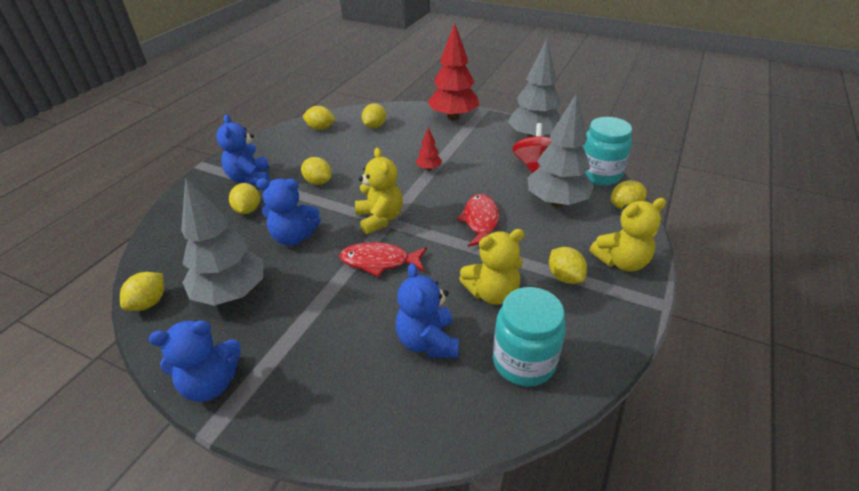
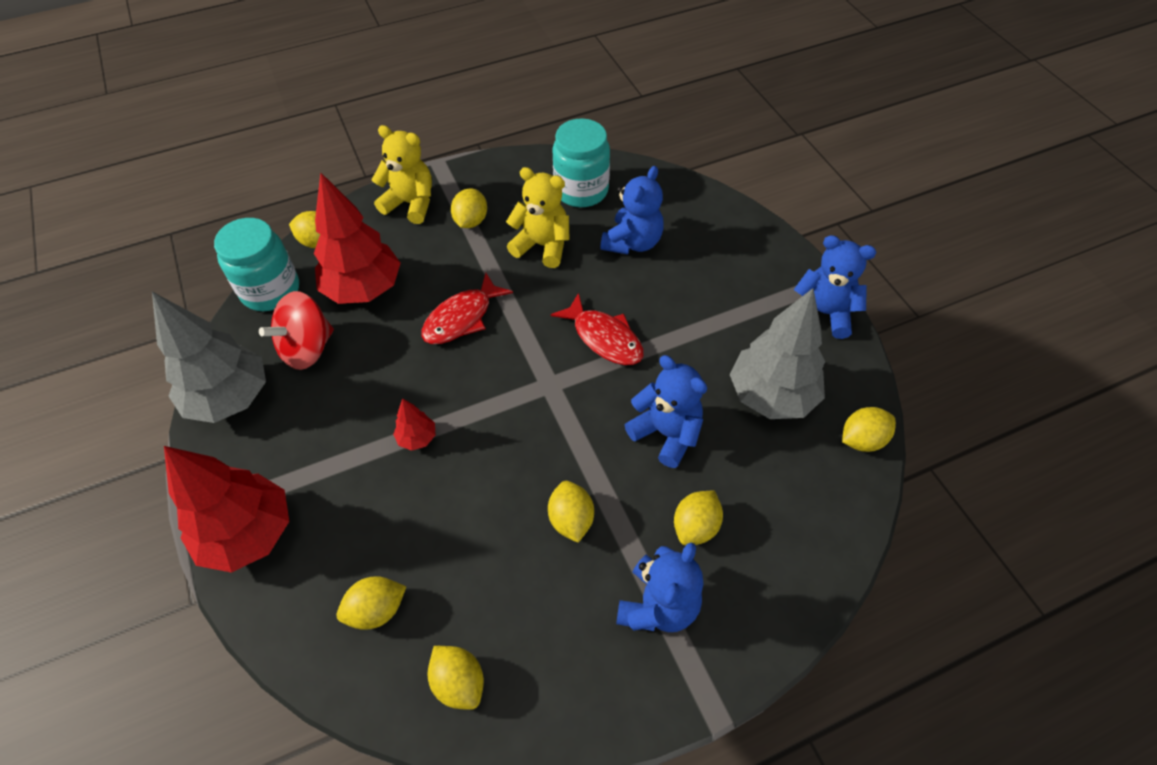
camera: 140 degrees left, 15 degrees up
yellow teddy bear [355,148,403,234] -> none
grey tree [528,93,594,207] -> red tree [314,172,401,304]

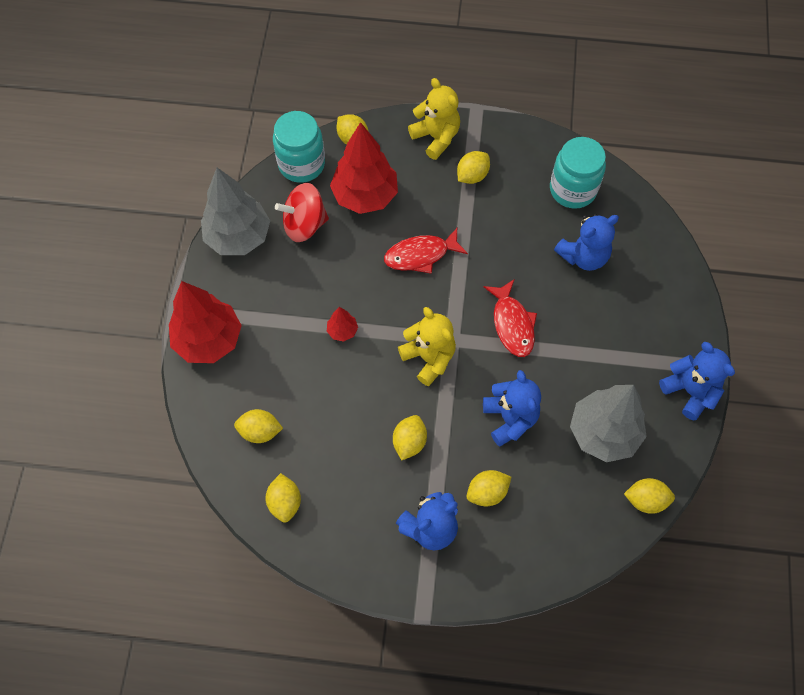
camera: 30 degrees right, 10 degrees up
yellow teddy bear [506,167,570,268] -> yellow teddy bear moved to [398,307,456,386]

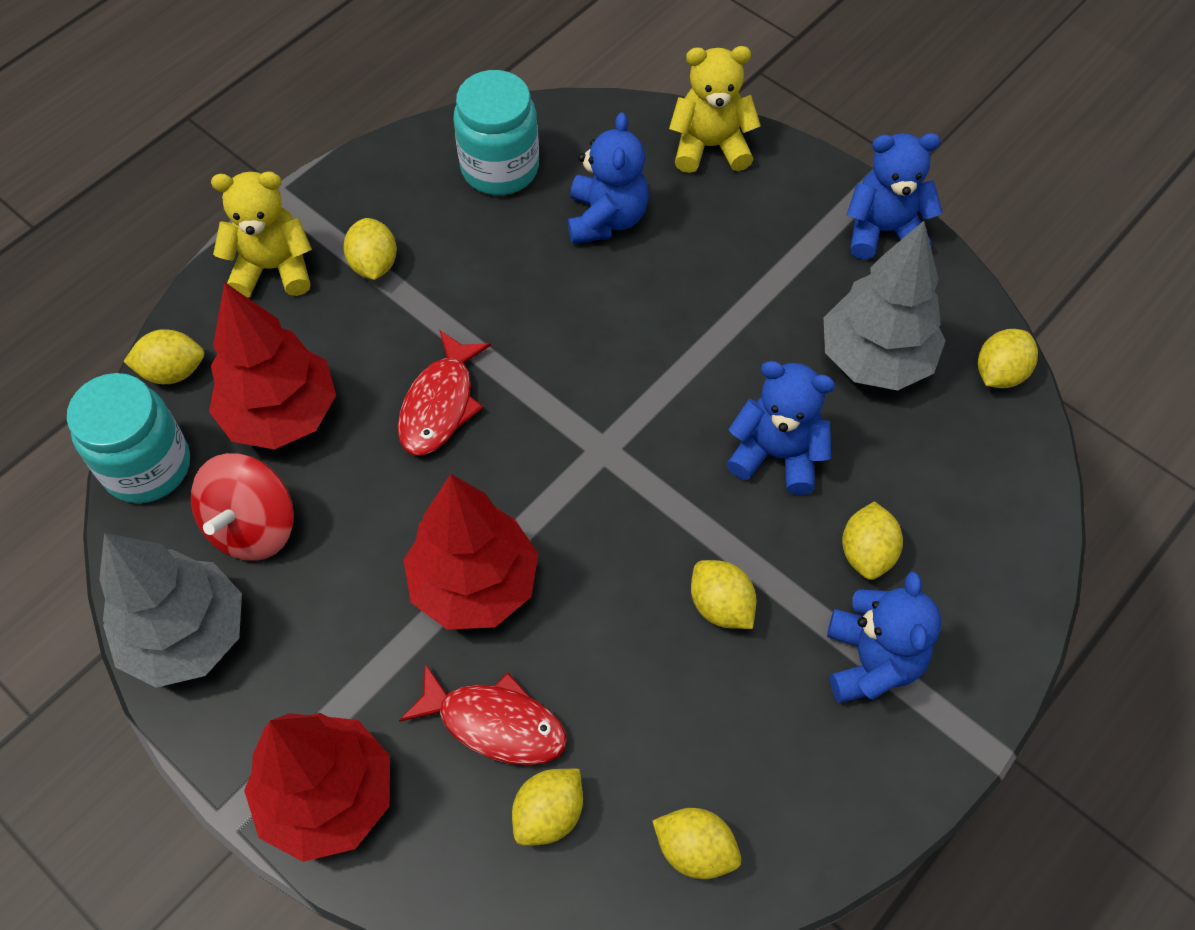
camera: 55 degrees left, 5 degrees down
red tree [327,307,358,342] -> red tree [404,474,538,630], size x2.27
yellow teddy bear [398,307,456,386] -> yellow teddy bear moved to [669,46,761,173]
red fish [484,280,537,357] -> red fish moved to [399,663,567,765]

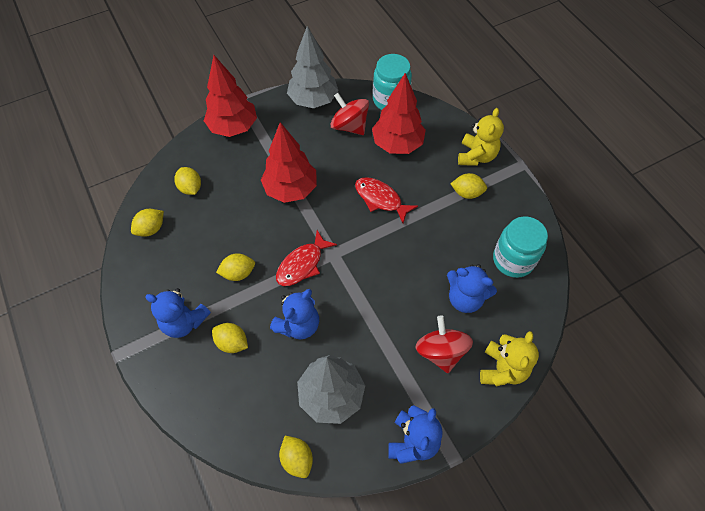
camera: 110 degrees right, 0 degrees up
yellow lemon [123,329,204,384] -> none
red fish [399,663,567,765] -> red fish moved to [276,230,337,286]
none -> red spinning top [415,315,473,373]

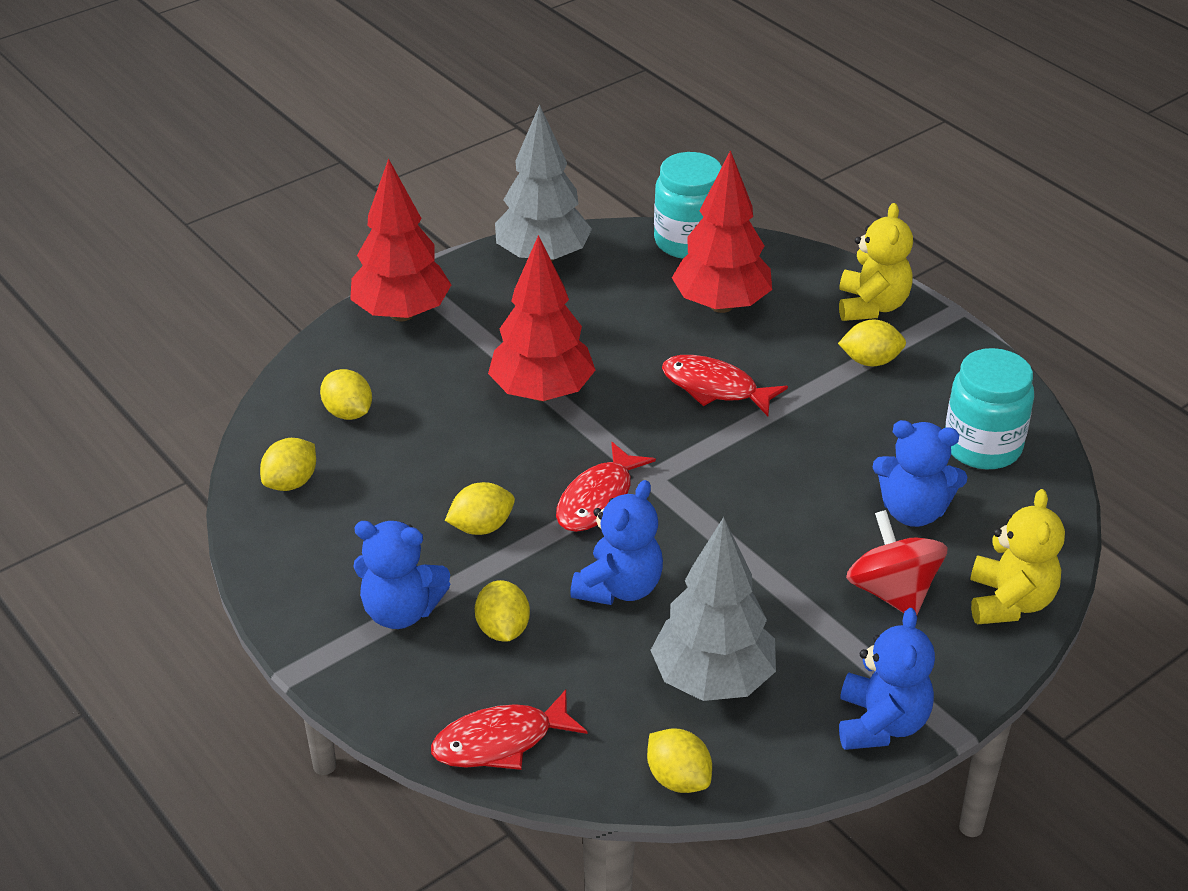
camera: 10 degrees left, 20 degrees down
yellow lemon [212,323,248,353] -> yellow lemon turned 60 degrees clockwise [475,580,530,642]
red spinning top [330,93,369,135] -> none
none -> red fish [431,690,587,770]

